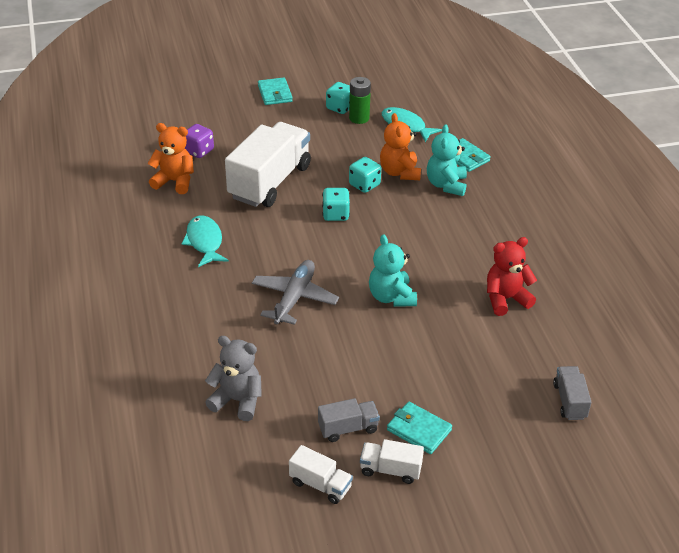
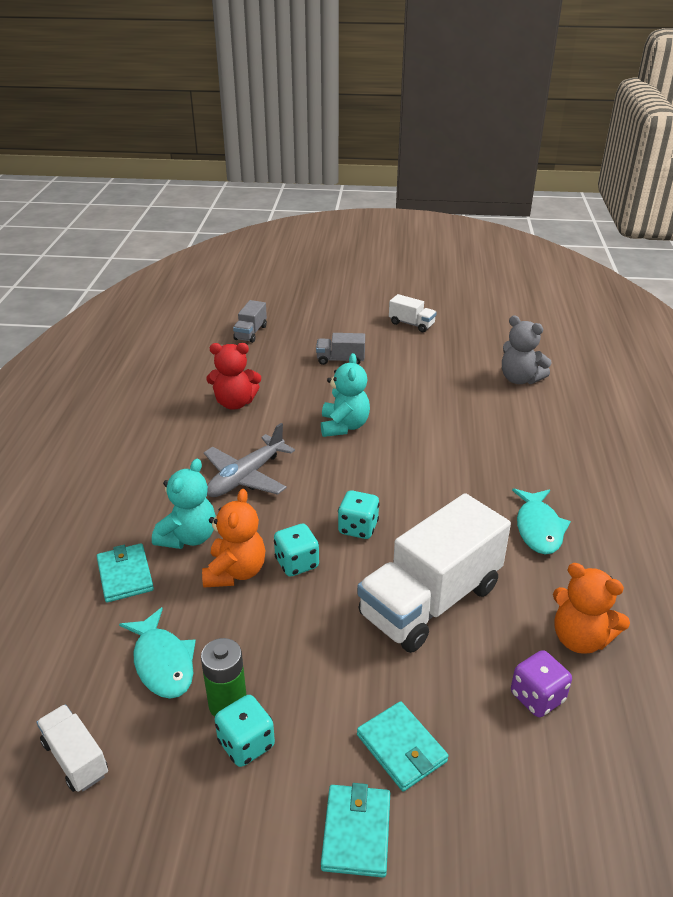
camera: 160 degrees left, 5 degrees down
grey plane [252,260,339,325] -> grey plane moved to [204,423,295,497]
white truck [289,445,353,504] -> white truck moved to [36,704,108,792]
grey truck [318,398,380,442] -> grey truck moved to [316,333,365,365]
turquoise wallet [387,402,452,454] -> turquoise wallet moved to [357,701,448,792]

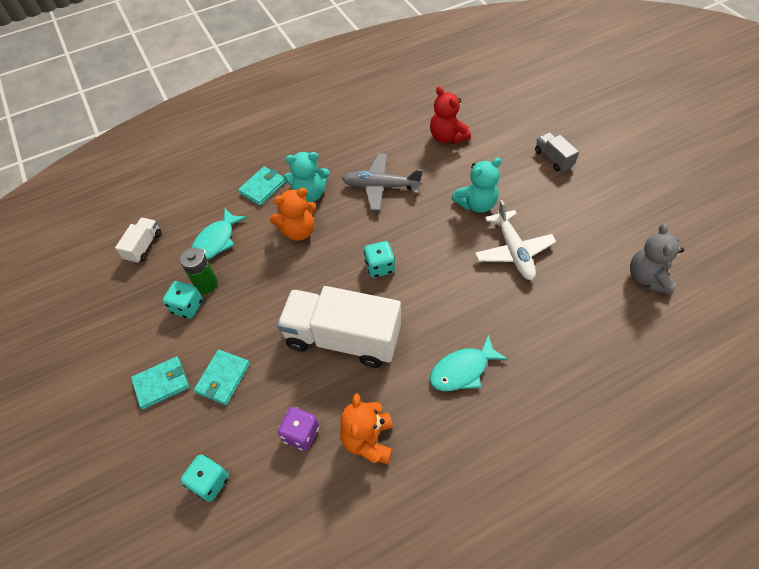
camera: 60 degrees right, 20 degrees up
grey truck [233,300,267,343] -> none
turquoise dice [274,524,319,577] -> turquoise dice moved to [181,455,229,502]
white truck [389,294,437,332] -> none
none -> white plane [475,200,556,280]

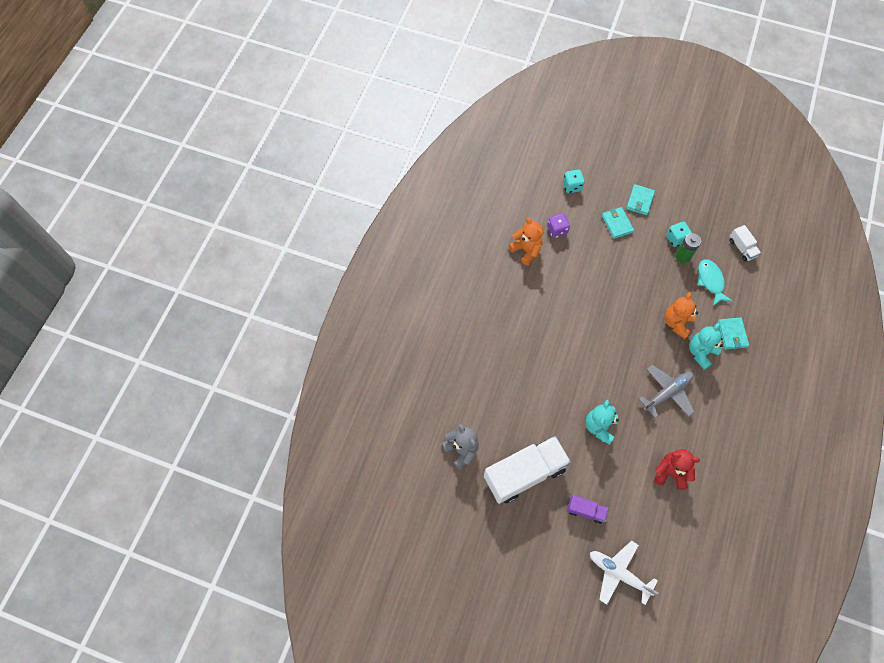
camera: 135 degrees right, 10 degrees up
white truck [277,286,401,368] -> white truck moved to [484,436,571,504]
turquoise dice [364,241,395,278] -> none
turquoise fish [430,334,508,391] -> none
white plane [475,200,556,280] -> white plane moved to [590,541,658,605]
grey truck [535,132,579,171] -> purple truck [567,495,608,524]

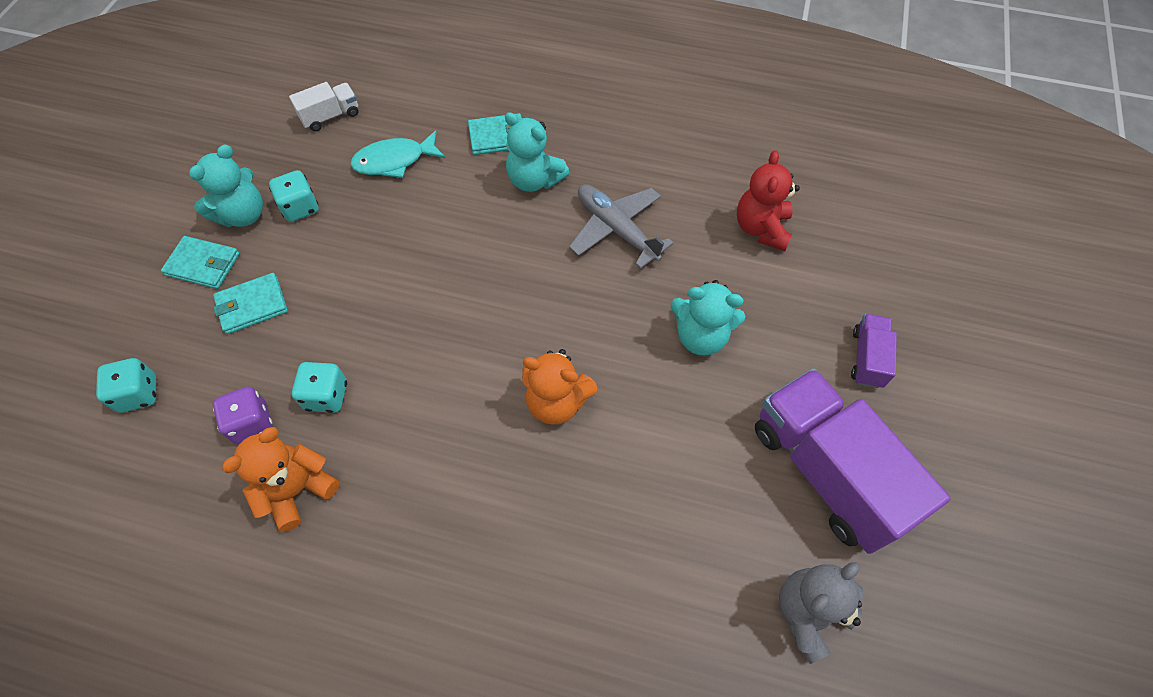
camera: 95 degrees left, 5 degrees down
white truck [484,436,571,504] -> purple truck [755,368,951,554]
white plane [590,541,658,605] -> none
orange teddy bear [665,292,698,339] -> orange teddy bear moved to [522,349,597,425]
green battery [675,233,701,263] -> none
none -> turquoise teddy bear [189,145,263,227]
none -> turquoise dice [292,362,347,413]

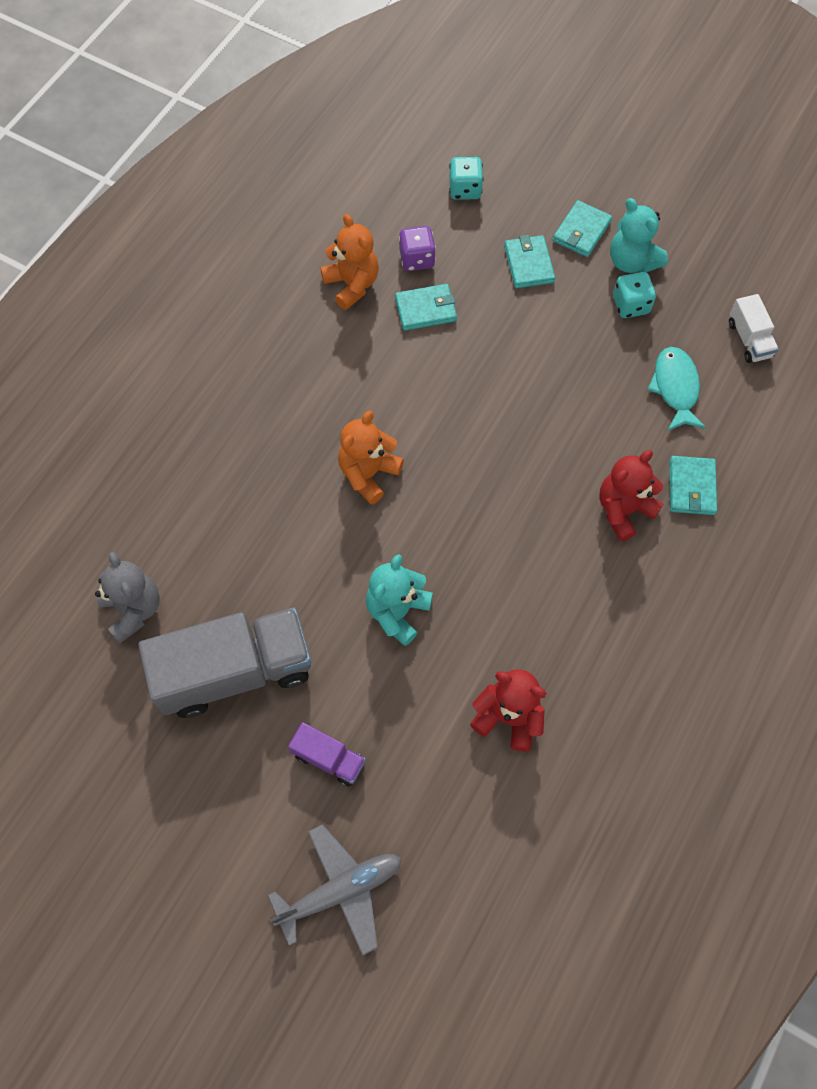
camera: 105 degrees right, 5 degrees up
turquoise dice [292,362,347,413] -> turquoise wallet [395,284,457,331]
turquoise teddy bear [505,112,570,192] -> red teddy bear [599,450,663,542]
grey plane [569,184,674,269] -> grey plane moved to [268,824,402,956]
purple truck [755,368,951,554] -> grey truck [138,608,311,718]

